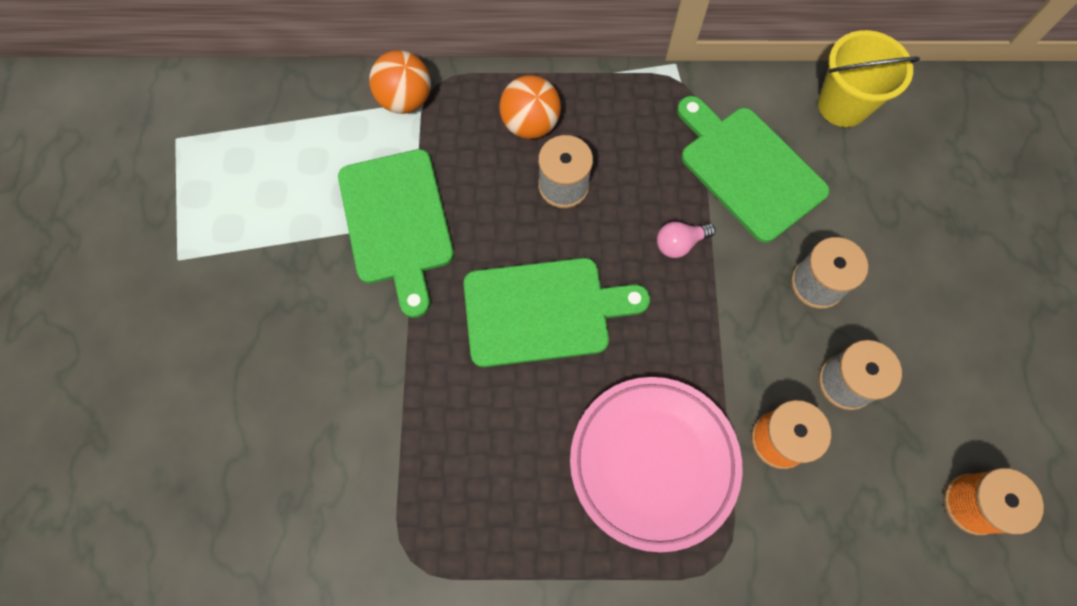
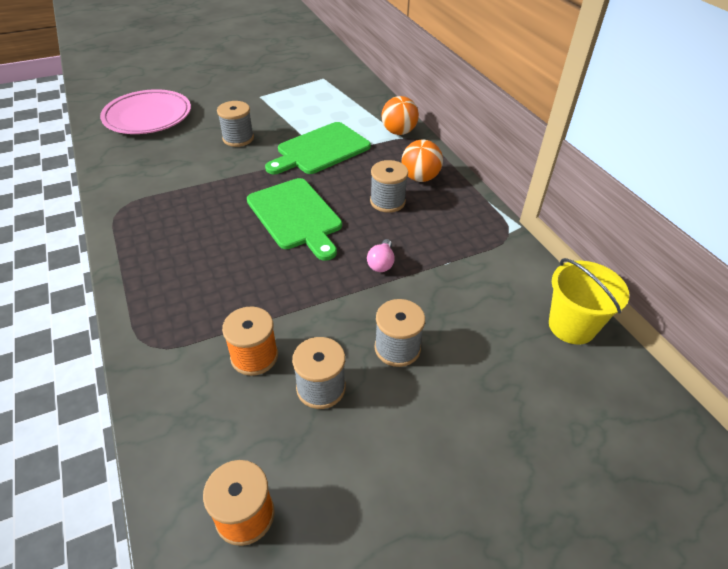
camera: 65 degrees right, 25 degrees down
pink plate [570,377,742,552] -> pink plate moved to [100,89,191,134]
pink light bulb [657,222,715,258] -> pink light bulb turned 120 degrees counterclockwise [367,239,395,272]
green cutting board [677,96,830,243] -> none
none -> grey spool [217,101,254,147]

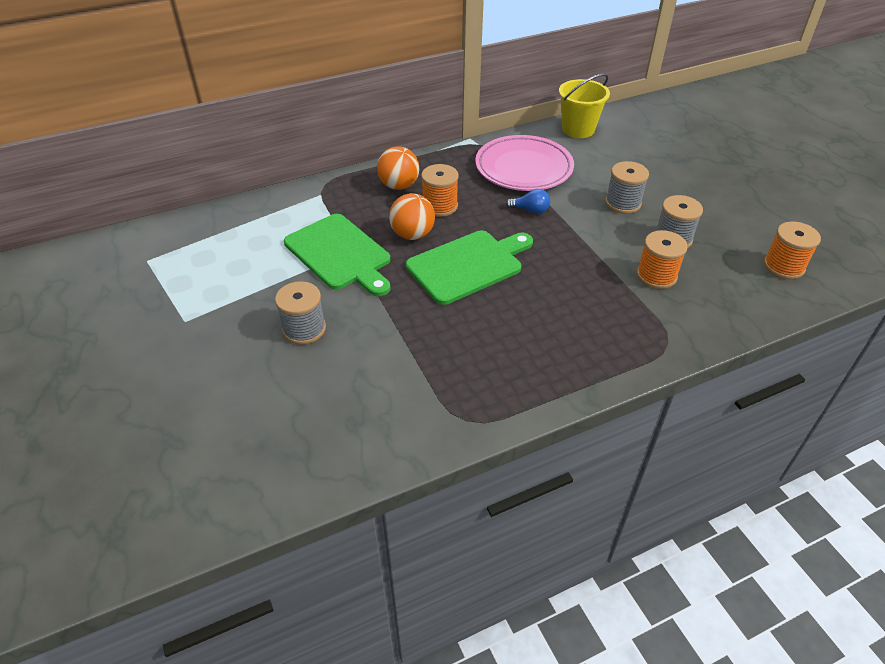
camera: 90 degrees left, 0 degrees up
pink plate [100,89,191,134] -> pink plate moved to [475,135,574,191]
pink light bulb [367,239,395,272] -> blue light bulb [506,189,550,214]
grey spool [370,160,408,213] -> orange spool [421,164,459,217]
orange ball [382,96,419,135] -> orange ball moved to [389,193,435,240]

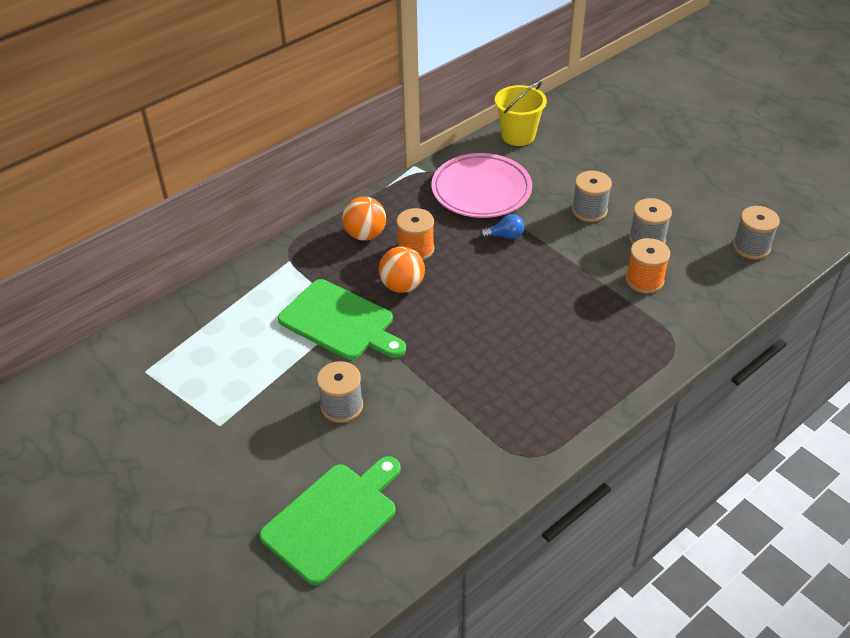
camera: 15 degrees left, 0 degrees up
green cutting board [406,230,533,305] -> green cutting board moved to [259,456,401,586]
orange spool [764,221,821,279] -> grey spool [733,206,780,259]

